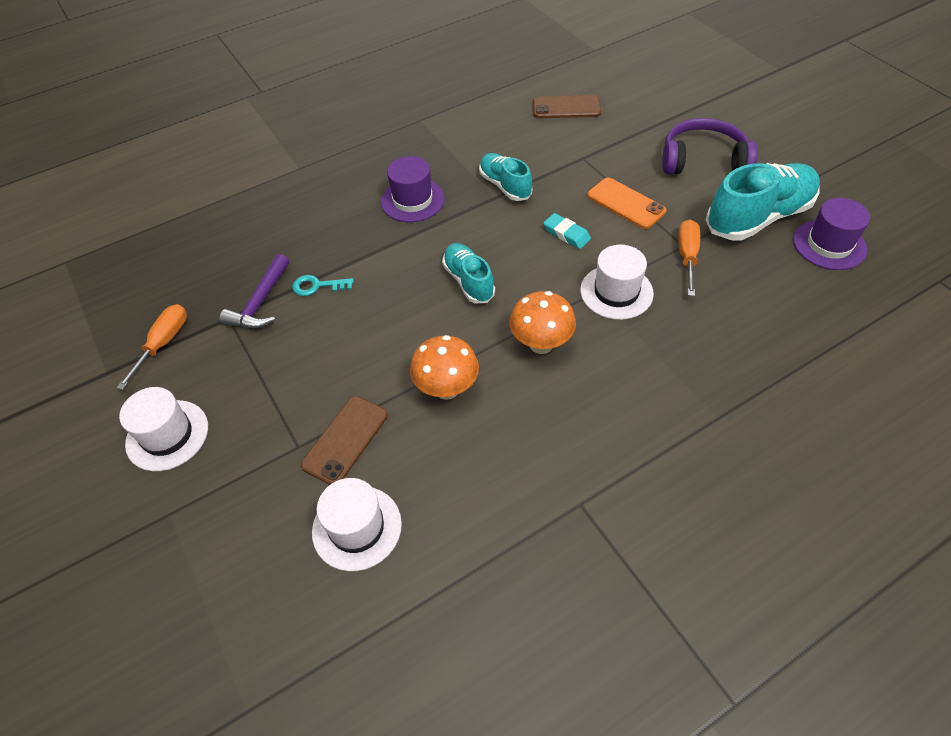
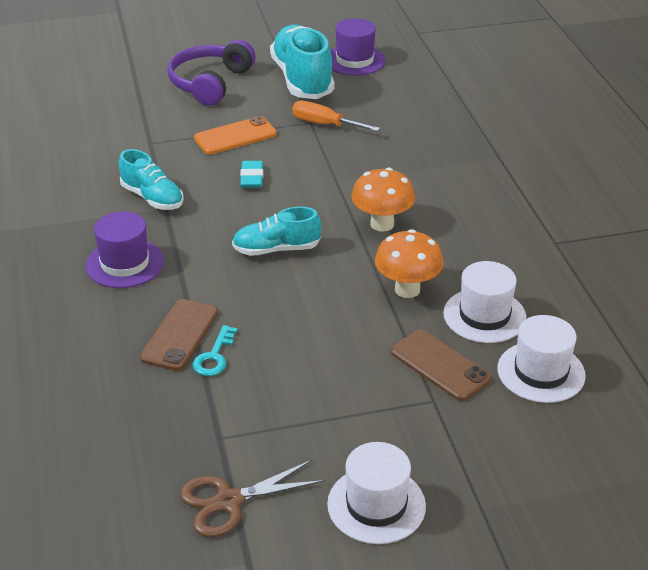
camera: 75 degrees left, 15 degrees down
orange screwdriver [117,304,187,390] -> brown scissors [180,459,325,537]
purple hammer [219,254,289,329] -> none
turquoise shoe [479,153,532,201] -> turquoise shoe turned 120 degrees counterclockwise [119,149,184,210]
brown phone [533,95,601,118] -> brown phone moved to [140,299,218,371]
turquoise eraser [543,213,591,249] -> turquoise eraser turned 60 degrees counterclockwise [240,161,264,188]
white hat [580,245,654,320] -> white hat moved to [443,261,527,343]

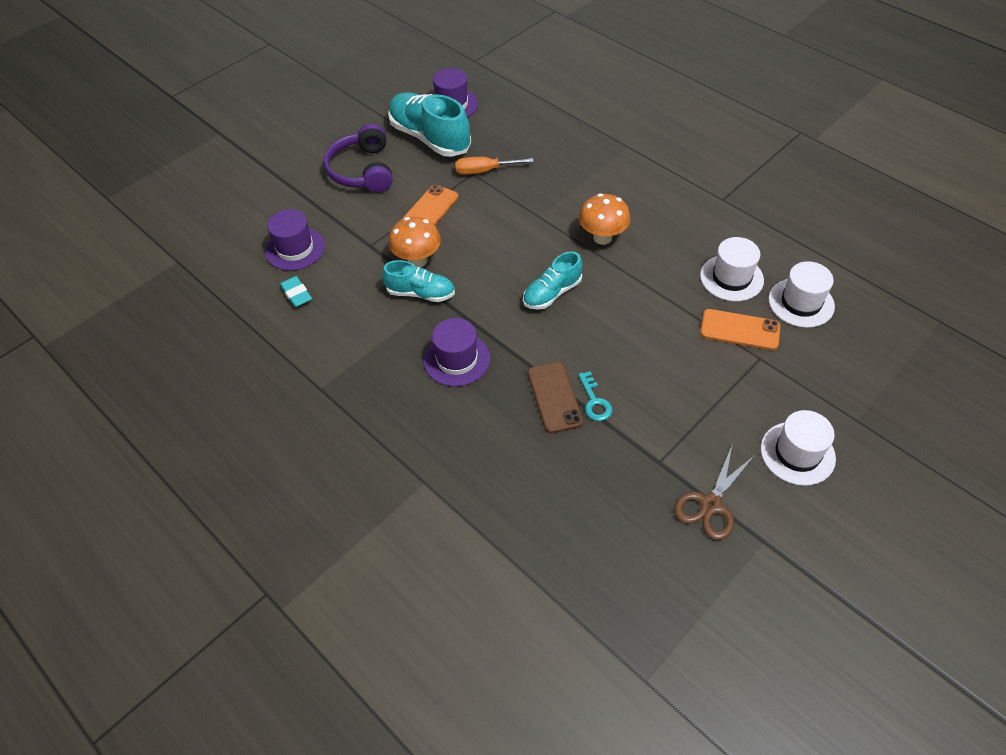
camera: 30 degrees left, 15 degrees up
turquoise eraser [240,161,264,188] -> turquoise eraser moved to [280,276,312,307]
orange mushroom [375,229,444,298] -> orange mushroom moved to [389,217,441,267]
brown phone [391,329,491,401] -> orange phone [700,309,780,350]
none -> purple hat [265,209,325,271]

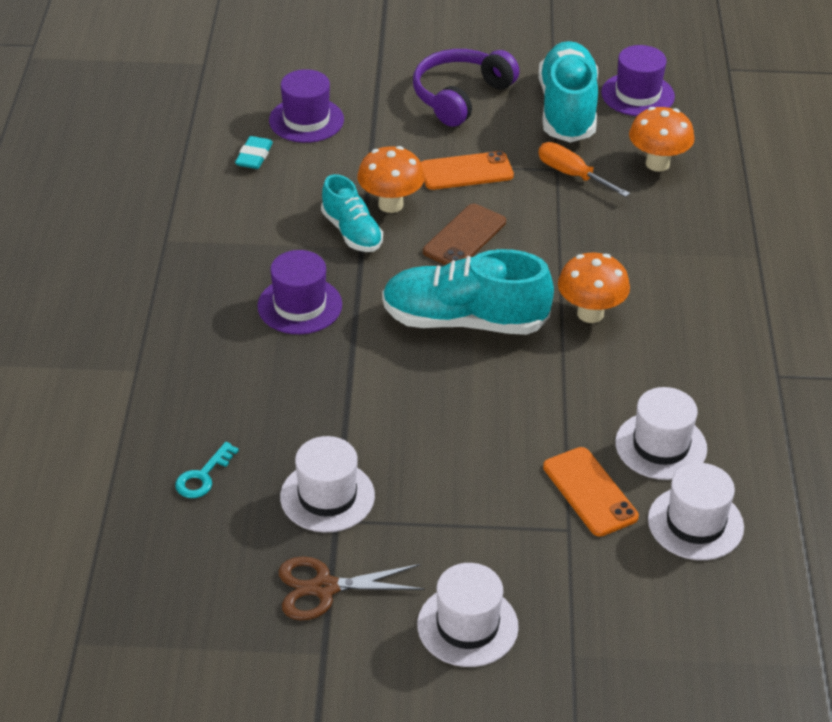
camera: 45 degrees right, 10 degrees down
turquoise shoe [523,251,583,310] -> turquoise shoe [382,249,554,335], size x1.72
brown phone [528,362,583,433] -> brown phone moved to [423,204,506,265]
turquoise key [578,372,612,421] -> turquoise key moved to [175,442,239,498]
none -> white hat [280,436,375,532]
none -> orange mushroom [629,107,695,172]

